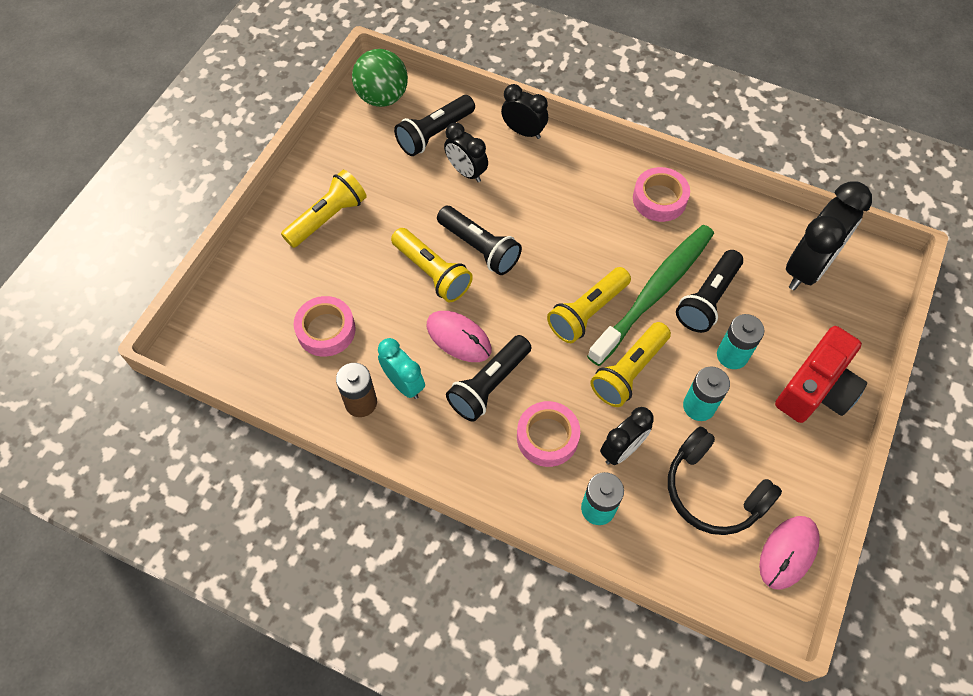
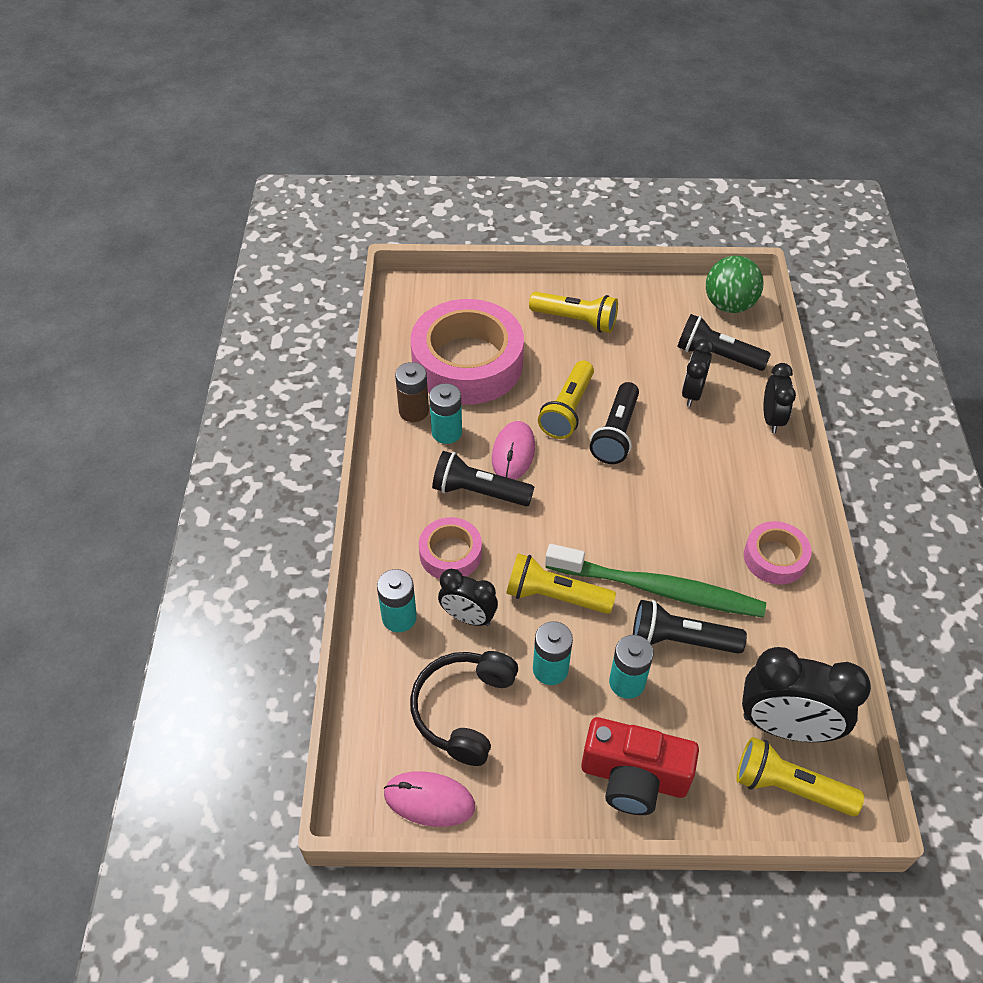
camera: 65 degrees right, 10 degrees down
pink tape [294,296,356,357] -> pink tape [410,299,524,405], size x2.04
turquoise clock [378,338,425,399] -> turquoise battery [429,383,462,444]
yellow flashlight [547,267,631,343] -> yellow flashlight moved to [736,737,864,816]

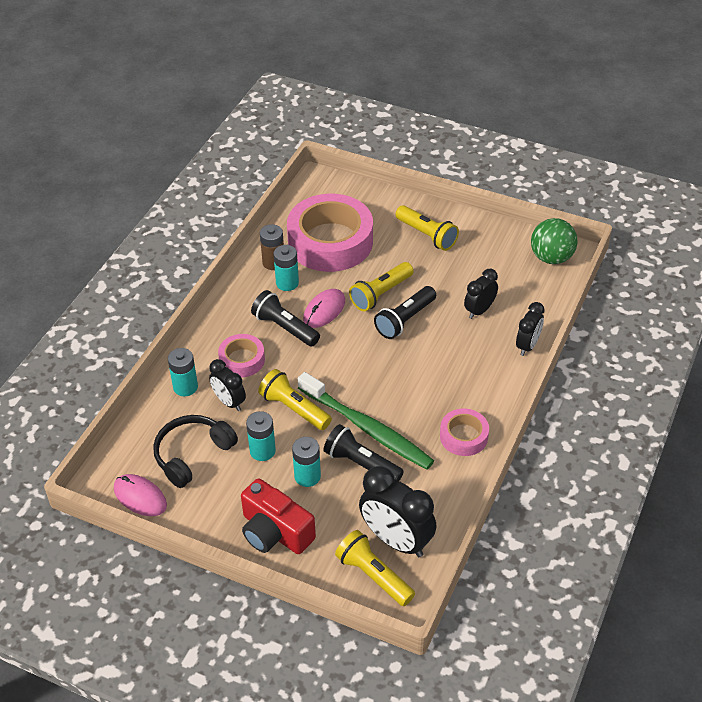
camera: 25 degrees right, 5 degrees down
black flashlight [677,314,771,371] -> none

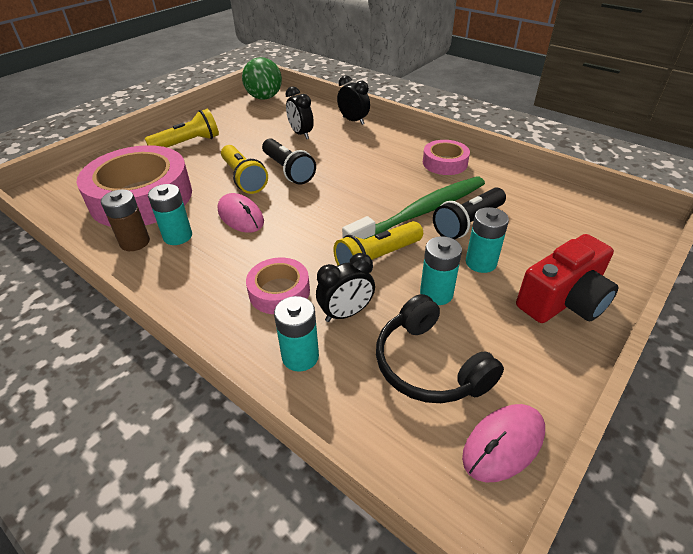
camera: 75 degrees left, 5 degrees down
black flashlight [251,290,320,347] -> none
yellow flashlight [335,530,415,606] -> none
black clock [359,466,436,557] -> none

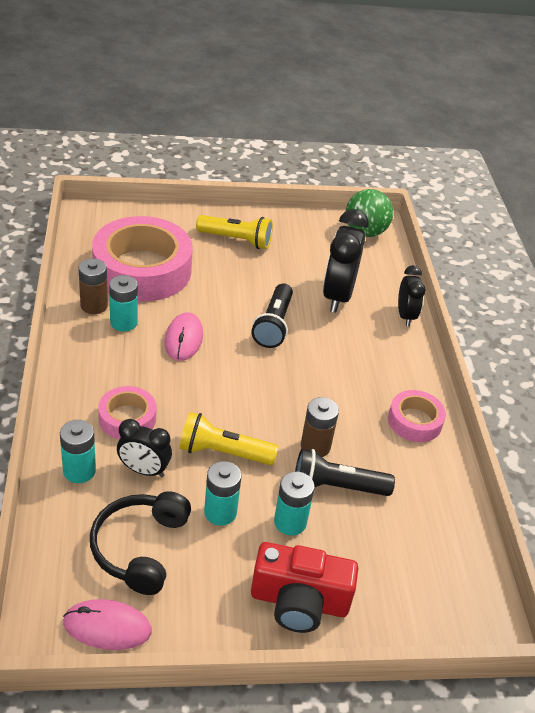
camera: 40 degrees right, 0 degrees up
yellow flashlight [221,145,268,194] -> none
black clock [286,86,314,139] -> black clock [323,209,369,313], size x1.71
green toothbrush [342,176,485,239] -> brown battery [301,397,339,457]

